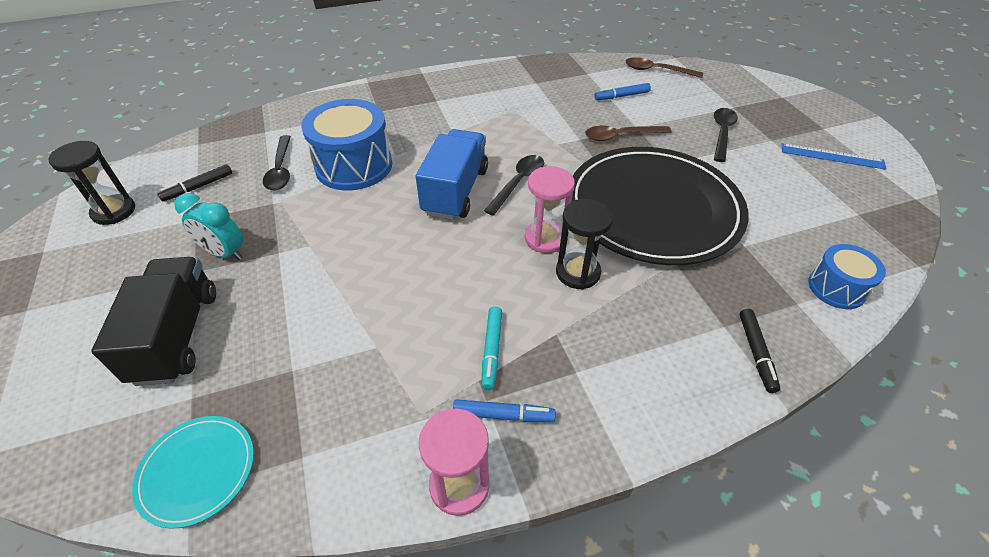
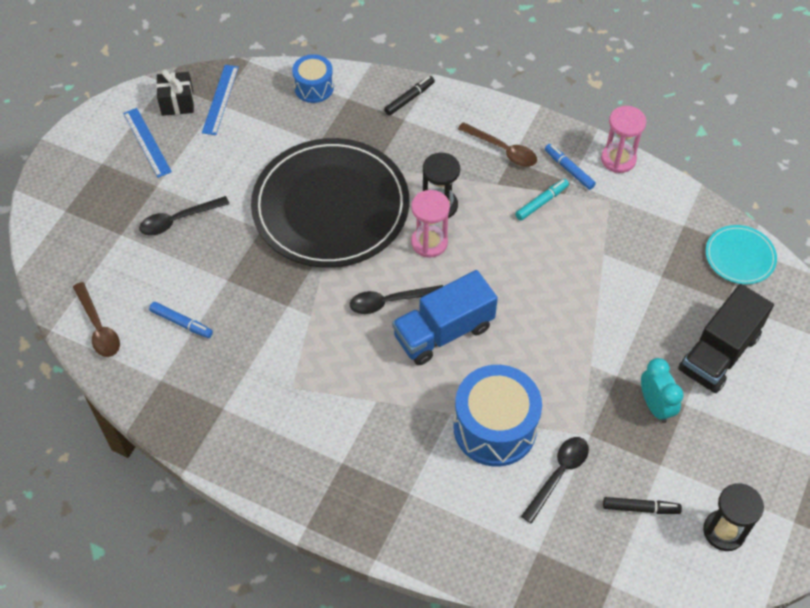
camera: 135 degrees left, 10 degrees up
brown spoon [585,126,672,141] -> brown spoon moved to [458,122,537,167]
none -> black gift [156,69,194,116]
none -> blue ruler [202,65,239,135]

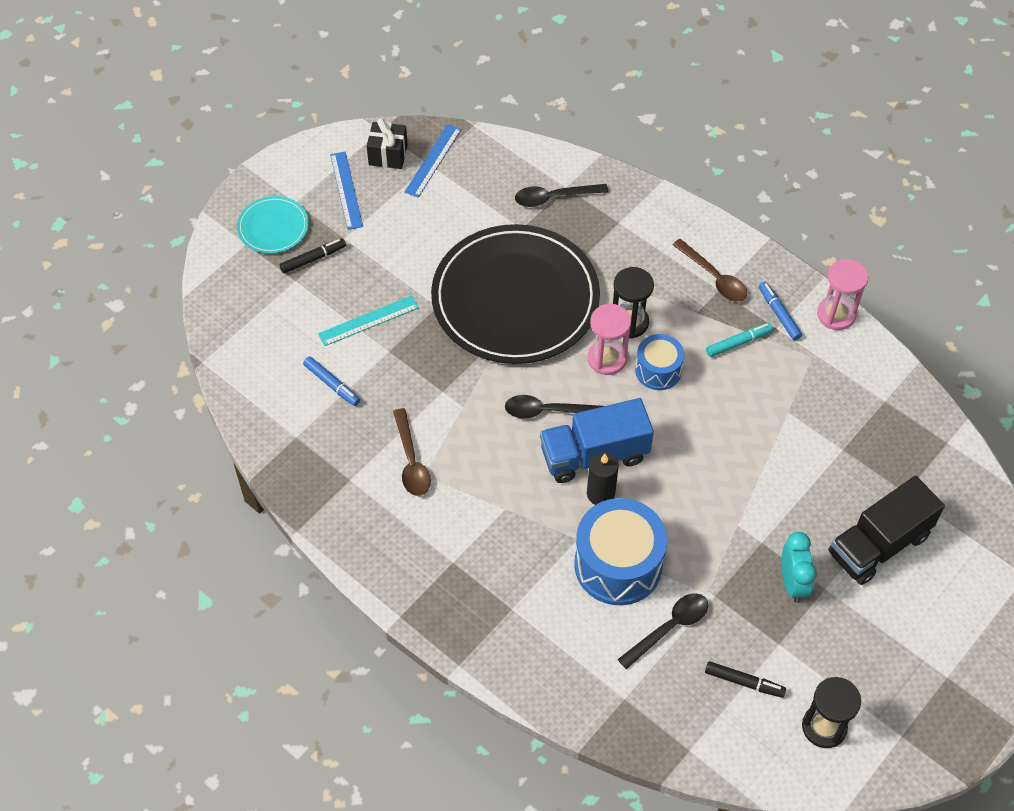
camera: 15 degrees right, 0 degrees up
brown spoon [73,282,120,357] -> brown spoon moved to [393,408,431,496]
black spoon [139,196,230,236] -> black spoon moved to [515,184,608,207]
blue drum [292,54,334,103] -> blue drum moved to [635,334,684,390]
black marker [384,76,435,116] -> black marker moved to [280,238,346,273]
turquoise plate [705,225,777,284] -> turquoise plate moved to [237,196,309,254]
none -> turquoise ruler [318,296,419,346]
none -> black candle [587,452,618,505]

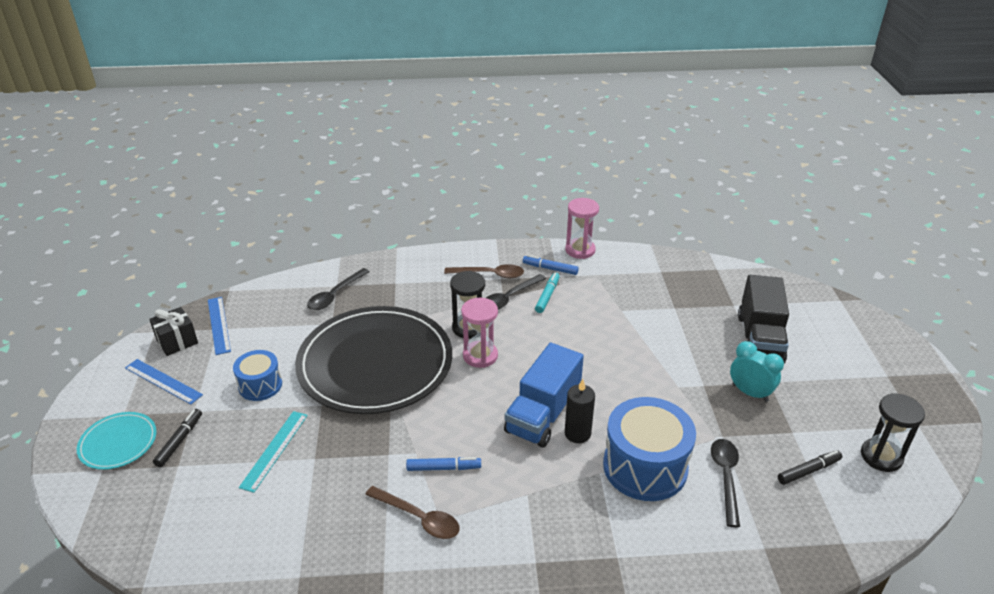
camera: 45 degrees left, 20 degrees down
blue marker [303,356,360,406] -> blue marker moved to [406,457,481,471]
black spoon [505,395,603,419] -> black spoon moved to [486,274,546,310]
blue drum [635,334,684,390] -> blue drum moved to [233,350,282,401]

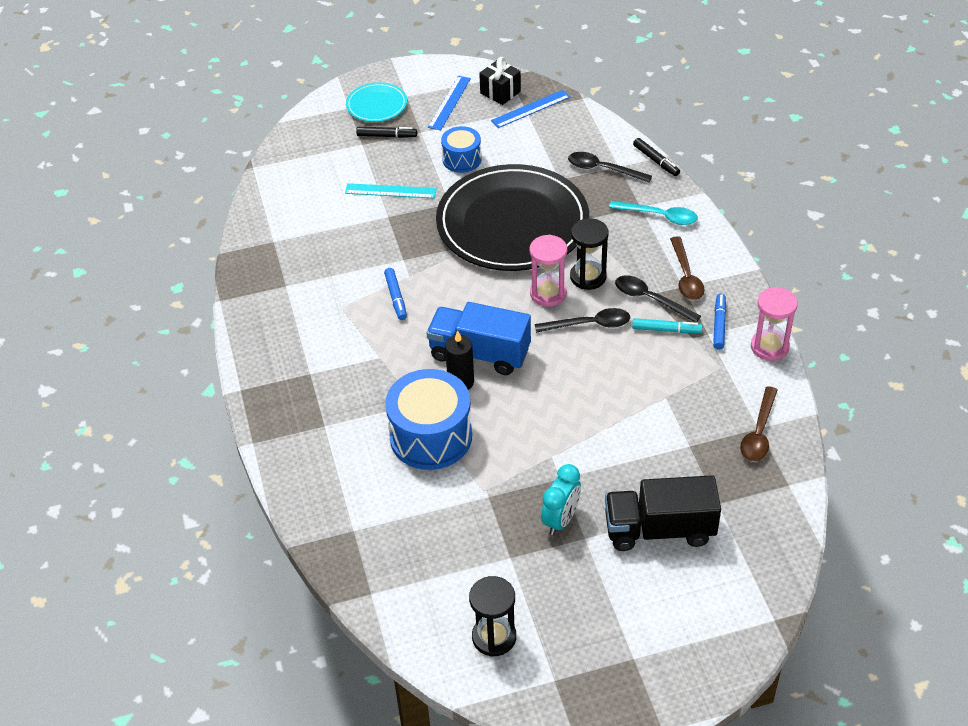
camera: 80 degrees right, 10 degrees up
brown spoon [365,486,460,539] -> brown spoon moved to [740,386,778,462]
black spoon [711,439,740,527] -> black spoon moved to [535,308,630,333]
black marker [778,450,842,485] -> black marker moved to [633,138,680,176]
none -> turquoise spoon [609,201,698,225]

